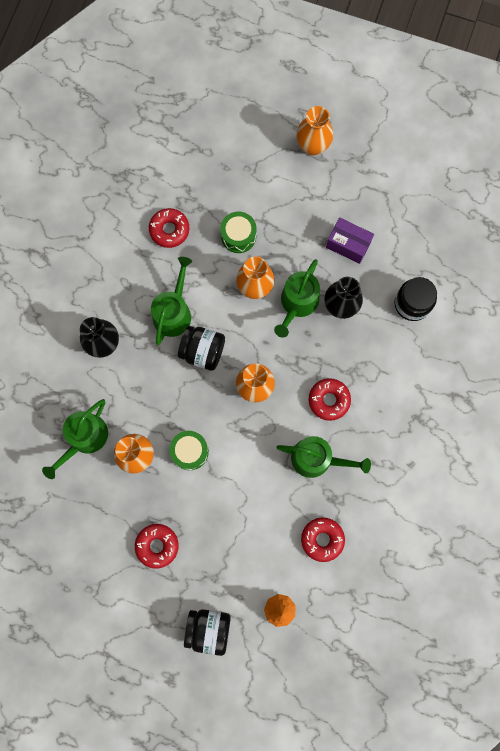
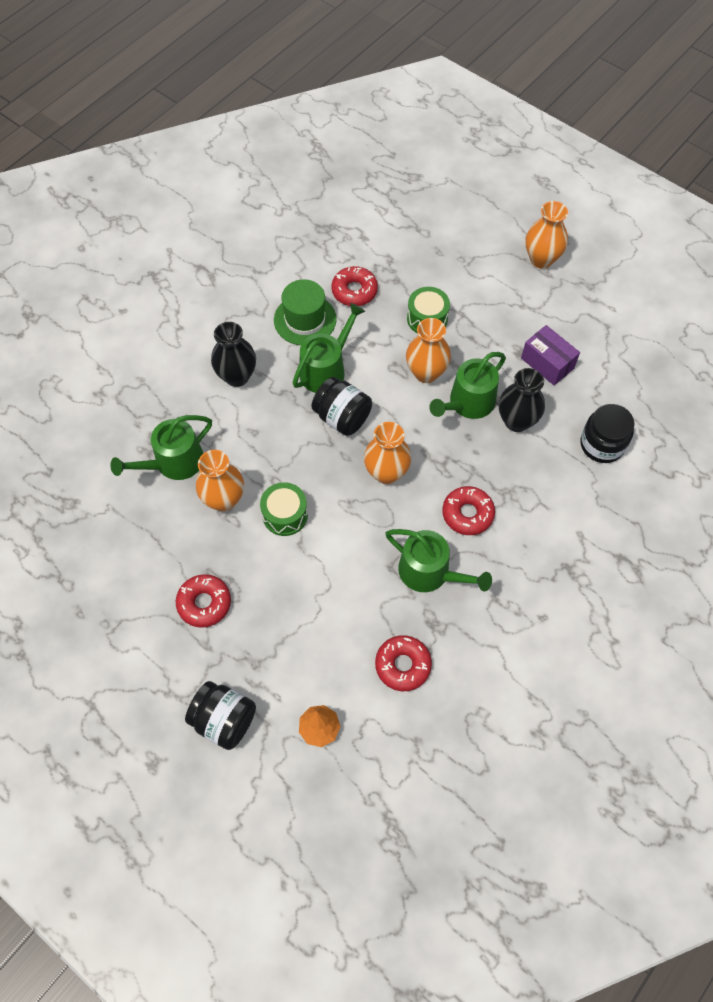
camera: 20 degrees right, 15 degrees down
none -> green hat [274,279,337,345]

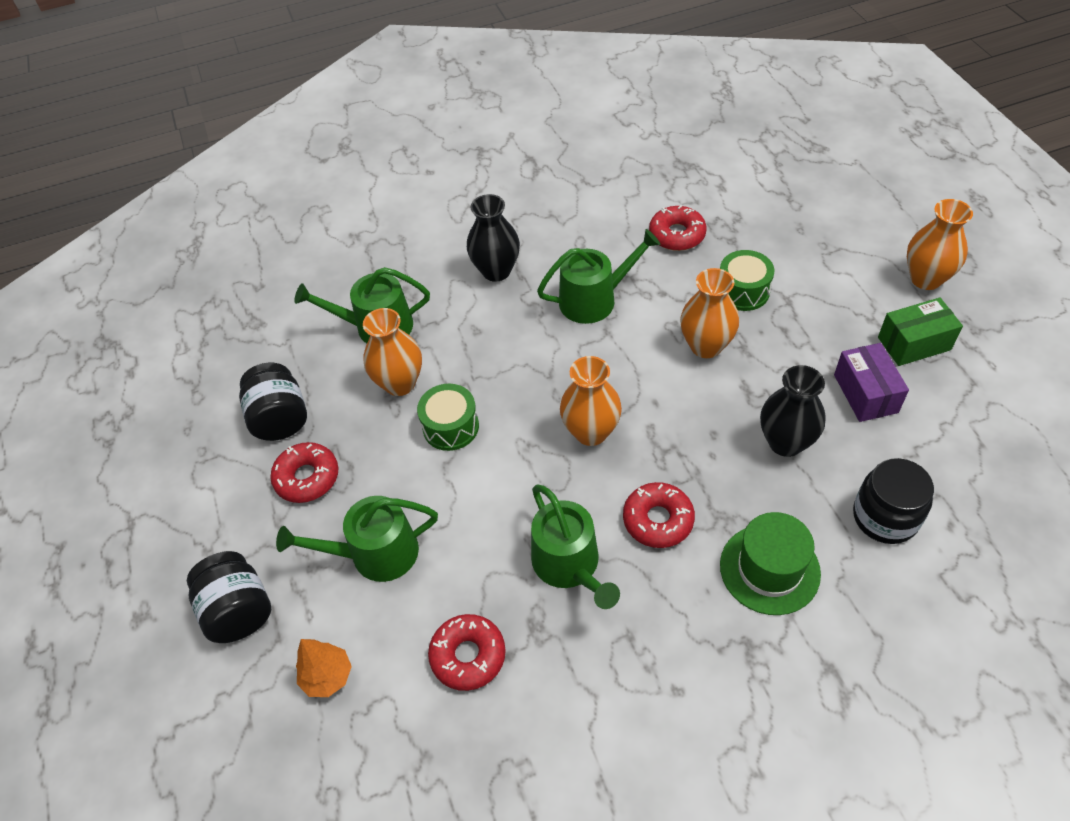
camera: 35 degrees right, 10 degrees down
green hat [274,279,337,345] -> green hat moved to [720,512,821,615]
black jar [311,377,372,436] -> black jar moved to [239,363,307,441]
green watering can [429,352,506,419] -> green watering can moved to [276,496,438,582]
none -> green box [878,298,963,366]

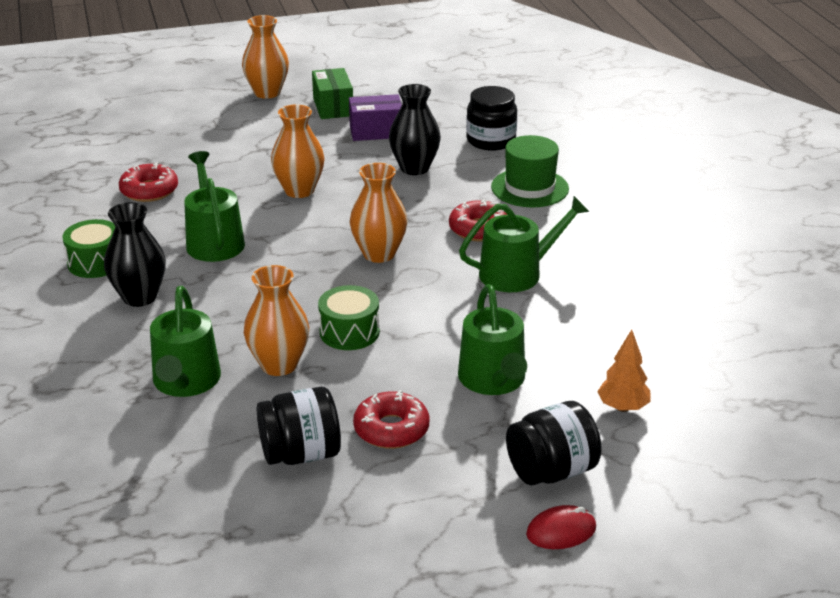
camera: 90 degrees left, 20 degrees down
red donut [428,614,506,691] -> none
green drum [720,250,774,311] -> green drum moved to [62,219,115,278]
none -> red mouse [526,505,596,549]

